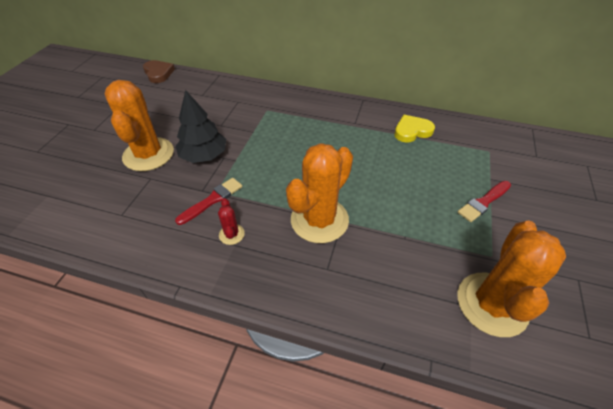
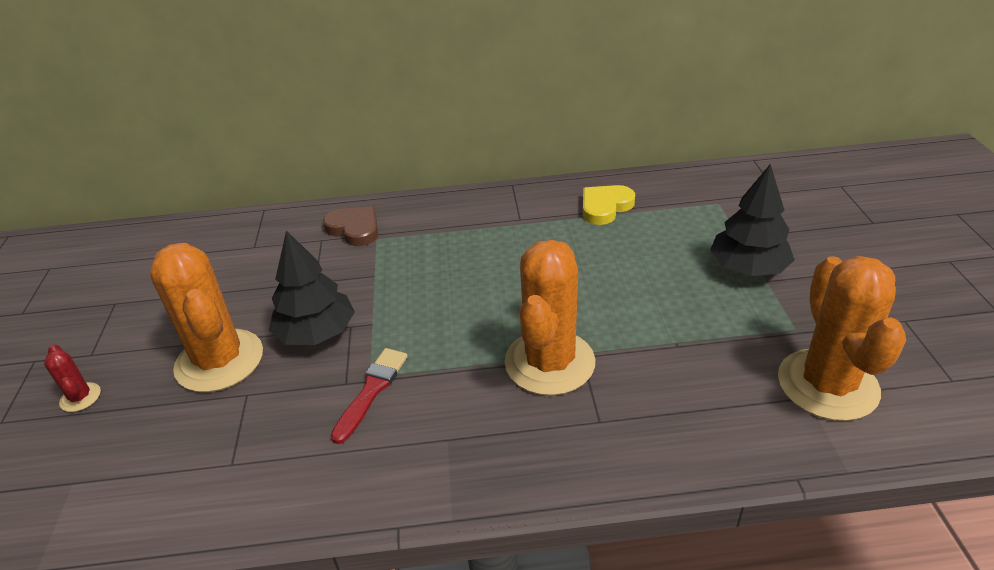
camera: 20 degrees left, 10 degrees down
brown heart [143,60,175,83] -> brown heart moved to [323,206,378,246]
red cactus [218,198,245,245] -> red cactus moved to [44,344,101,412]
red brush [458,181,511,222] -> black tree [710,164,794,276]

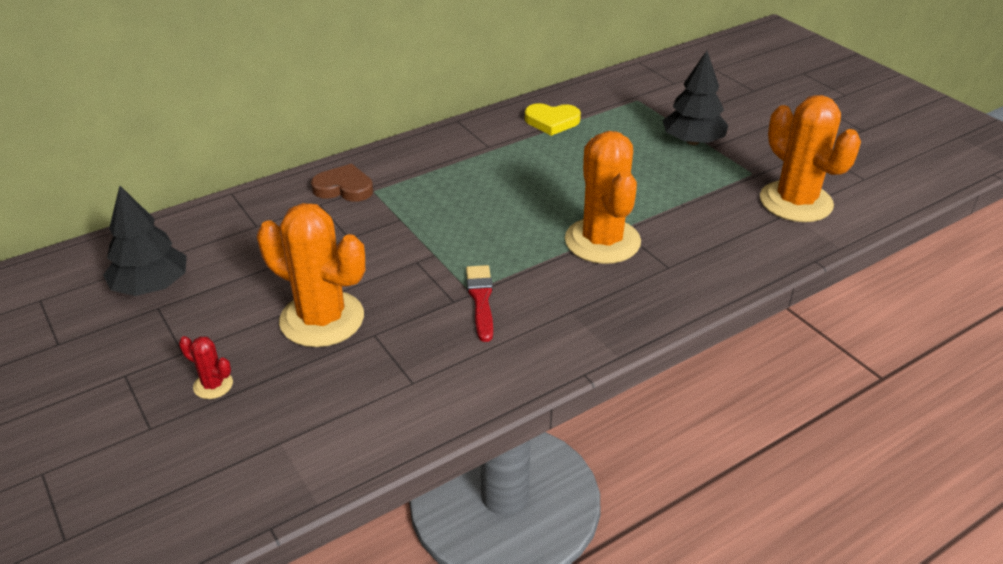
camera: 30 degrees left, 0 degrees up
black tree [269,230,355,345] -> black tree moved to [103,186,187,296]
yellow heart [583,185,635,225] -> yellow heart turned 105 degrees counterclockwise [525,103,581,136]

